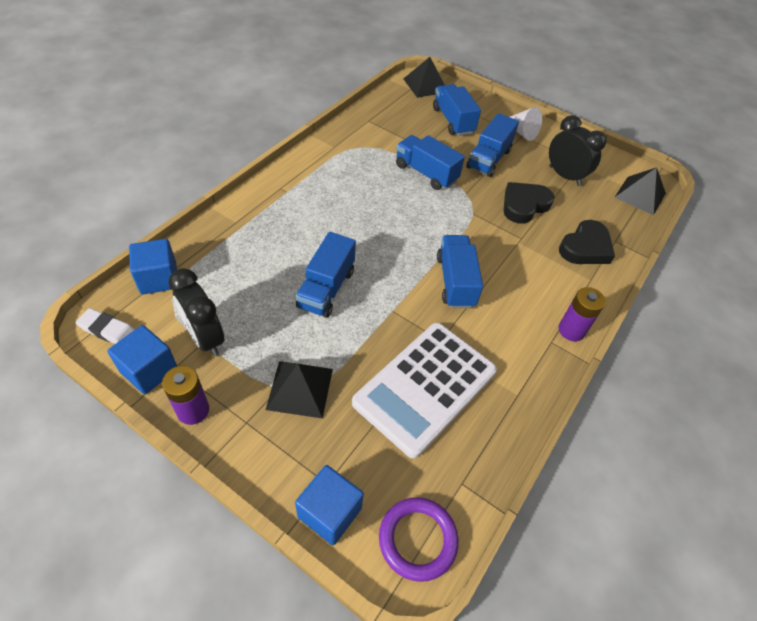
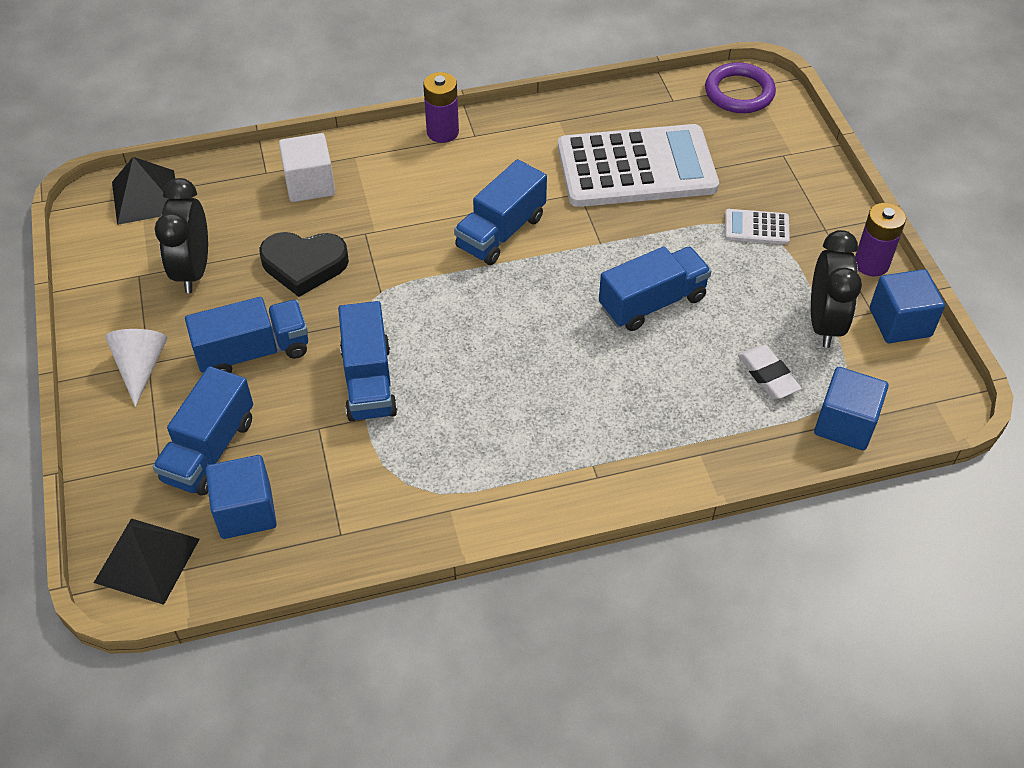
camera: 135 degrees left, 0 degrees up
white eraser [76,308,135,344] -> white eraser moved to [738,345,802,399]
black pyramid [266,361,333,419] -> white calculator [725,209,790,244]
blue cube [295,465,364,545] -> blue cube moved to [206,455,277,539]
black heart [559,220,615,264] -> white cube [279,133,335,202]

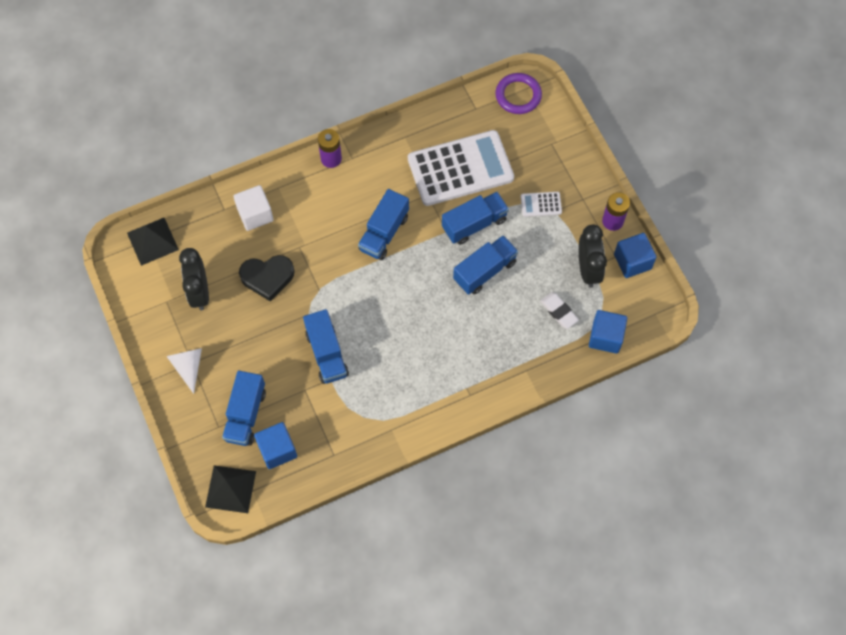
camera: 10 degrees left, 15 degrees up
blue truck [185,297,308,373] -> blue truck moved to [442,192,509,245]

